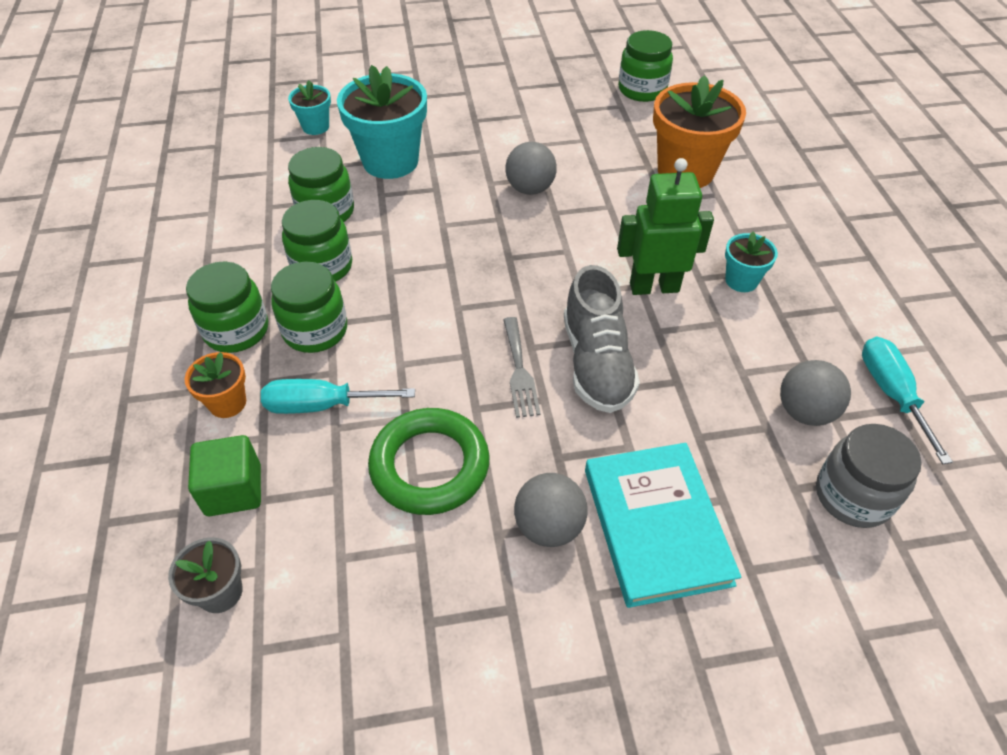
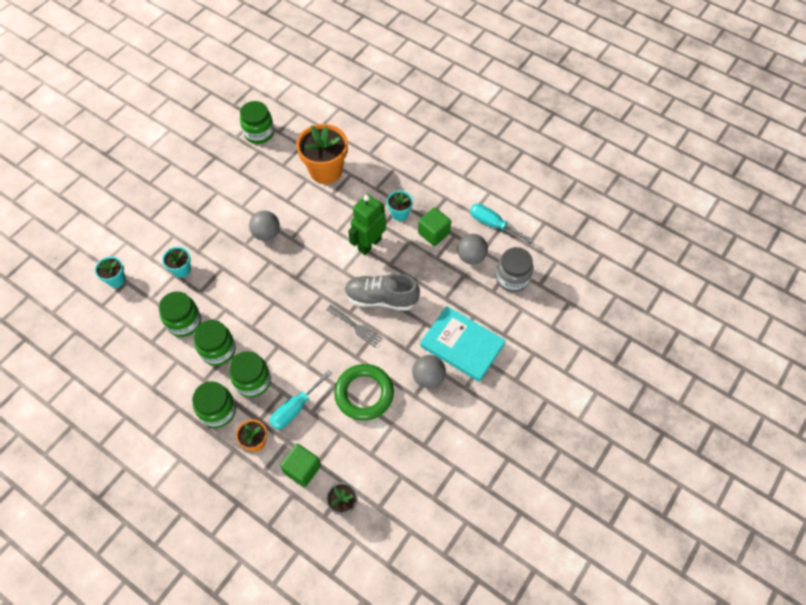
camera: 45 degrees left, 10 degrees up
turquoise flower pot [337,65,427,179] -> turquoise flower pot [162,247,191,278], size x0.50
grey shoe [564,265,640,413] -> grey shoe turned 150 degrees clockwise [345,273,420,311]
none -> green cube [418,207,451,246]

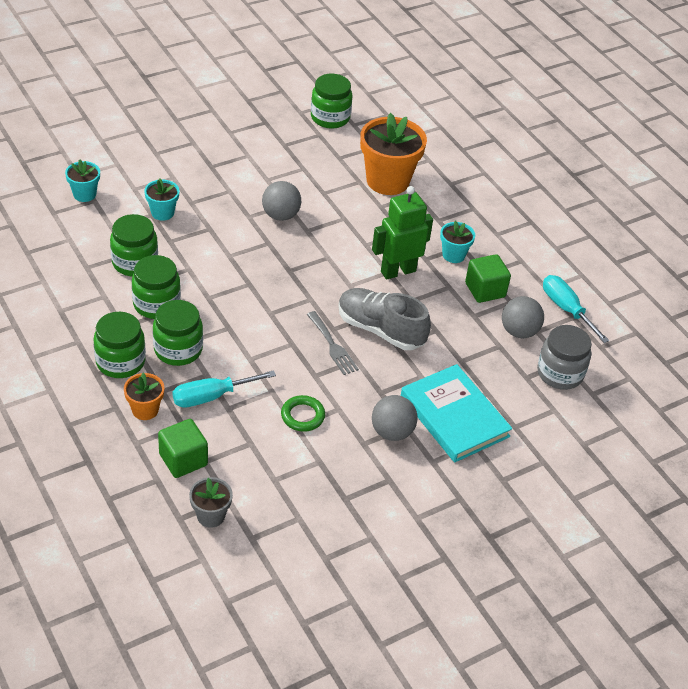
camera: 20 degrees right, 15 degrees down
green ring [334,364,394,421] -> green ring [281,395,325,432], size x0.55

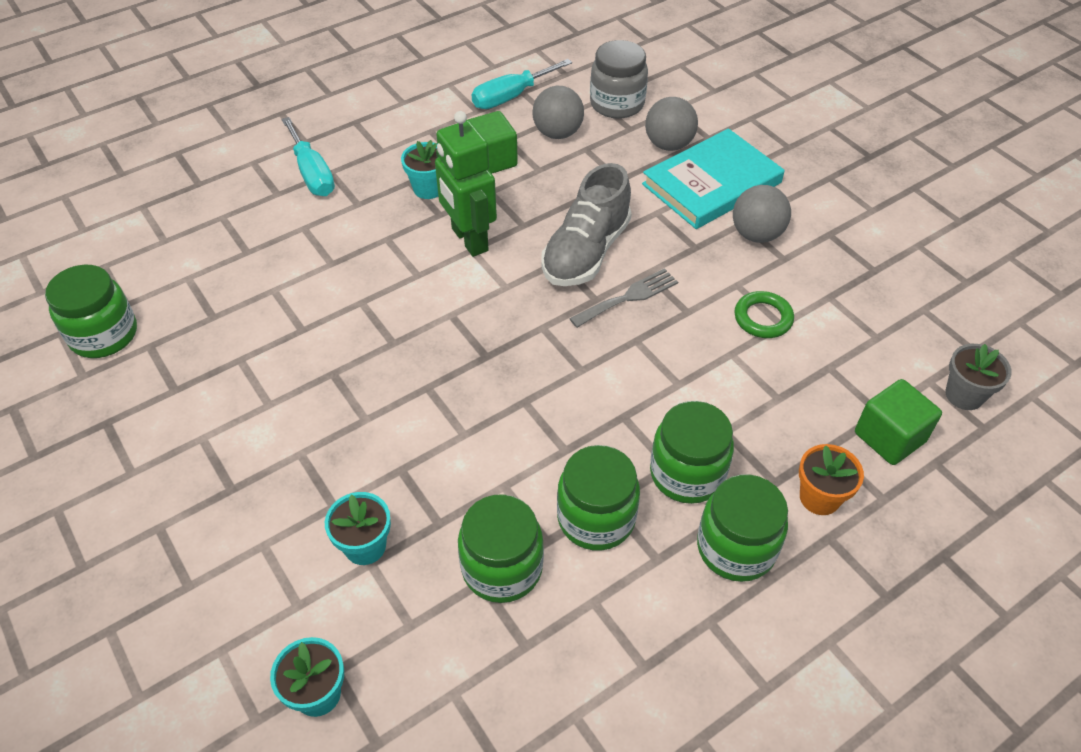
camera: 90 degrees left, 5 degrees up
turquoise screwdriver [173,370,276,408] -> turquoise screwdriver moved to [281,117,335,196]
grey ball [262,181,301,221] -> grey ball moved to [645,97,698,151]
orange flower pot [360,113,427,195] -> none

